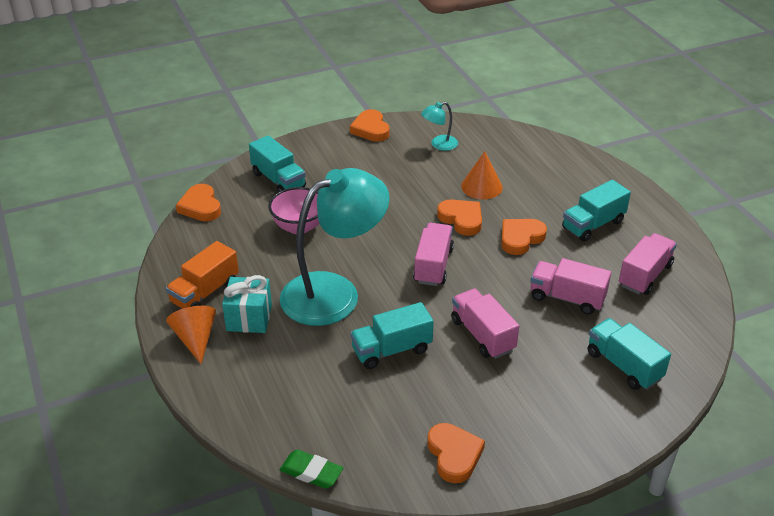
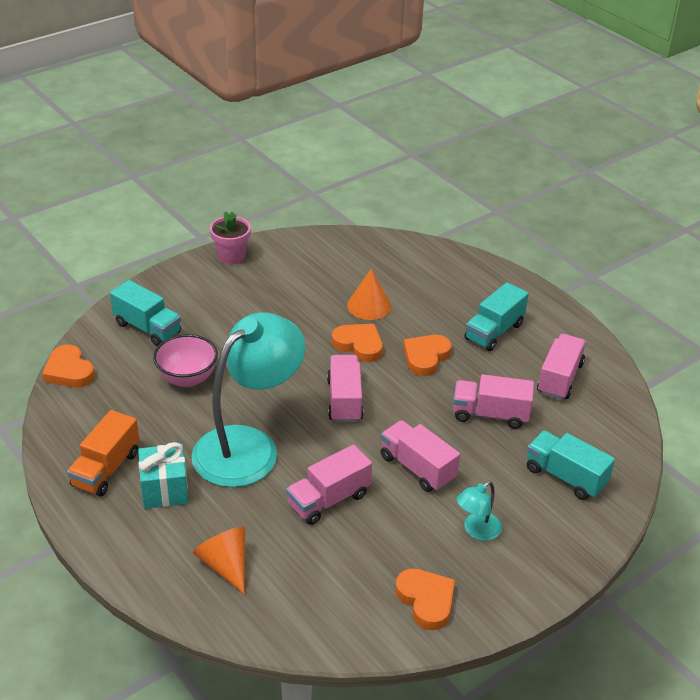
camera: 15 degrees left, 0 degrees up
orange cone [166,306,216,364] -> orange cone moved to [193,527,245,595]
green eraser [280,450,343,489] -> none
orange heart [350,109,390,142] -> pink flower pot [210,211,251,264]
turquoise truck [350,302,434,369] -> pink truck [286,444,372,525]
turquoise lamp [421,102,458,151] -> turquoise lamp moved to [456,481,502,541]

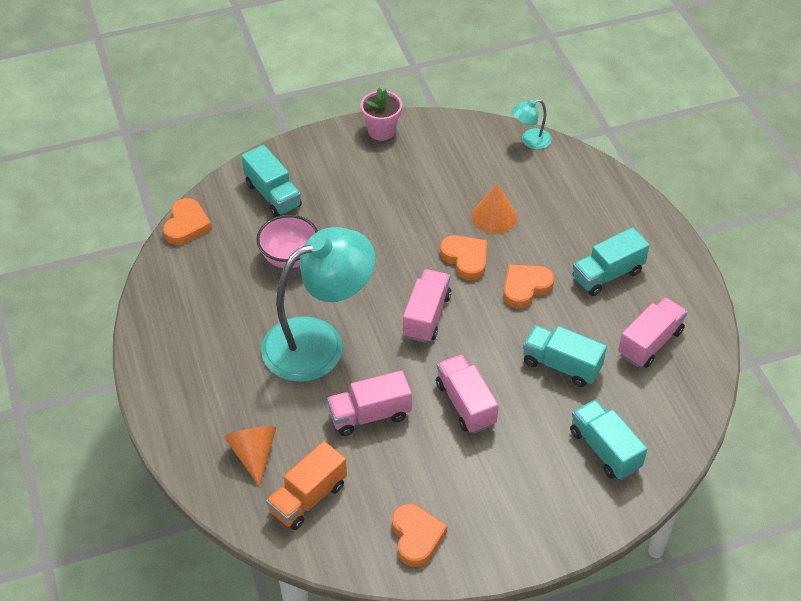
camera: 20 degrees right, 10 degrees up
orange heart [42,345,95,387] -> orange heart turned 150 degrees counterclockwise [163,198,212,245]
orange truck [67,410,139,497] -> orange truck moved to [266,441,347,530]
turquoise gift [138,442,189,509] -> none
pink truck [453,374,534,429] -> turquoise truck [523,325,607,387]
turquoise lamp [456,481,502,541] -> turquoise lamp moved to [512,99,552,149]

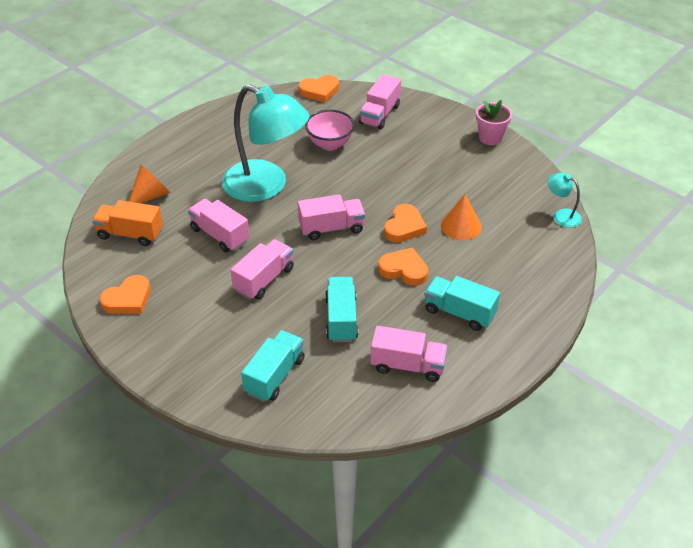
camera: 60 degrees right, 5 degrees down
turquoise truck [242,145,302,217] -> pink truck [359,74,401,129]

